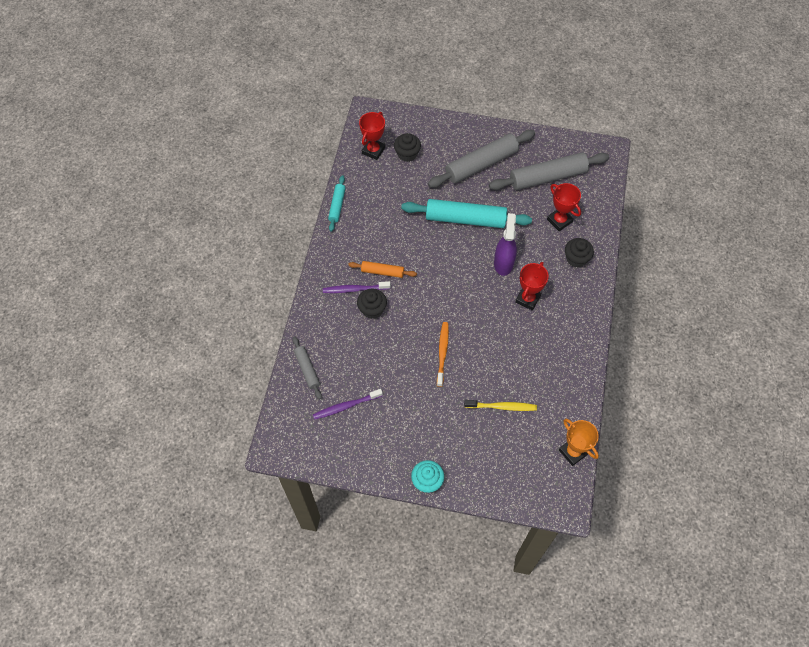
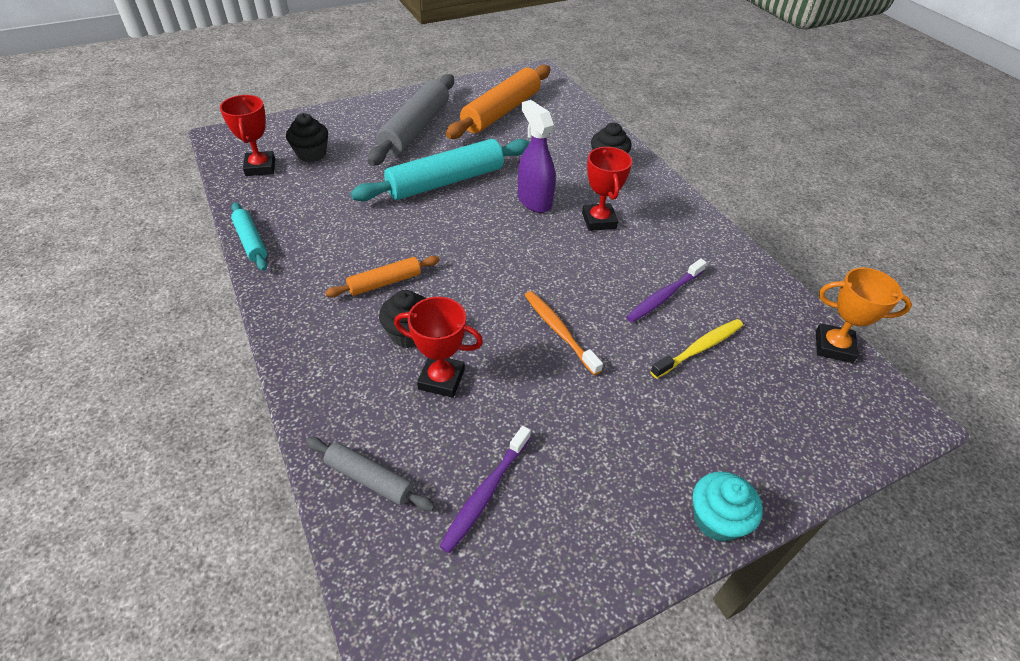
camera: 40 degrees left, 15 degrees down
purple toothbrush [323,281,391,293] -> purple toothbrush moved to [626,259,707,323]
grey rolling pin [489,152,609,190] -> orange rolling pin [446,65,550,139]
red trophy [547,183,581,231] -> red trophy moved to [394,297,483,398]

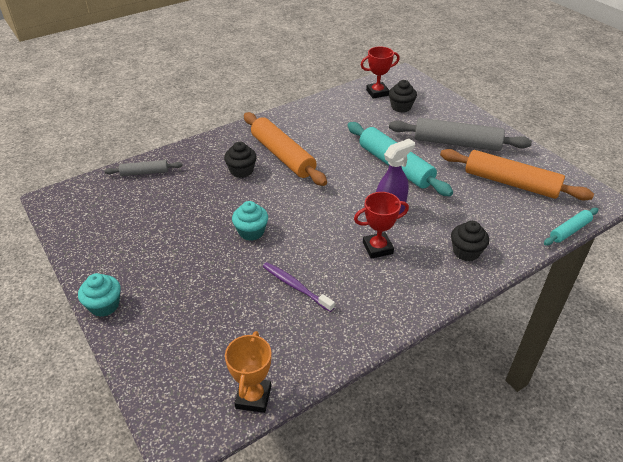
camera: 85 degrees right, 5 degrees down
turquoise rolling pin [231,202,268,271] -> turquoise rolling pin moved to [544,208,598,246]
grey rolling pin [306,437,435,511] -> grey rolling pin turned 60 degrees clockwise [104,160,183,176]
orange rolling pin [325,256,440,297] -> orange rolling pin [244,112,327,186], size x1.94
red trophy [394,297,483,398] -> none
purple toothbrush [439,426,531,553] -> none
orange toothbrush [525,291,603,375] -> turquoise cupcake [232,201,268,241]
yellow toothbrush [650,319,743,379] -> none

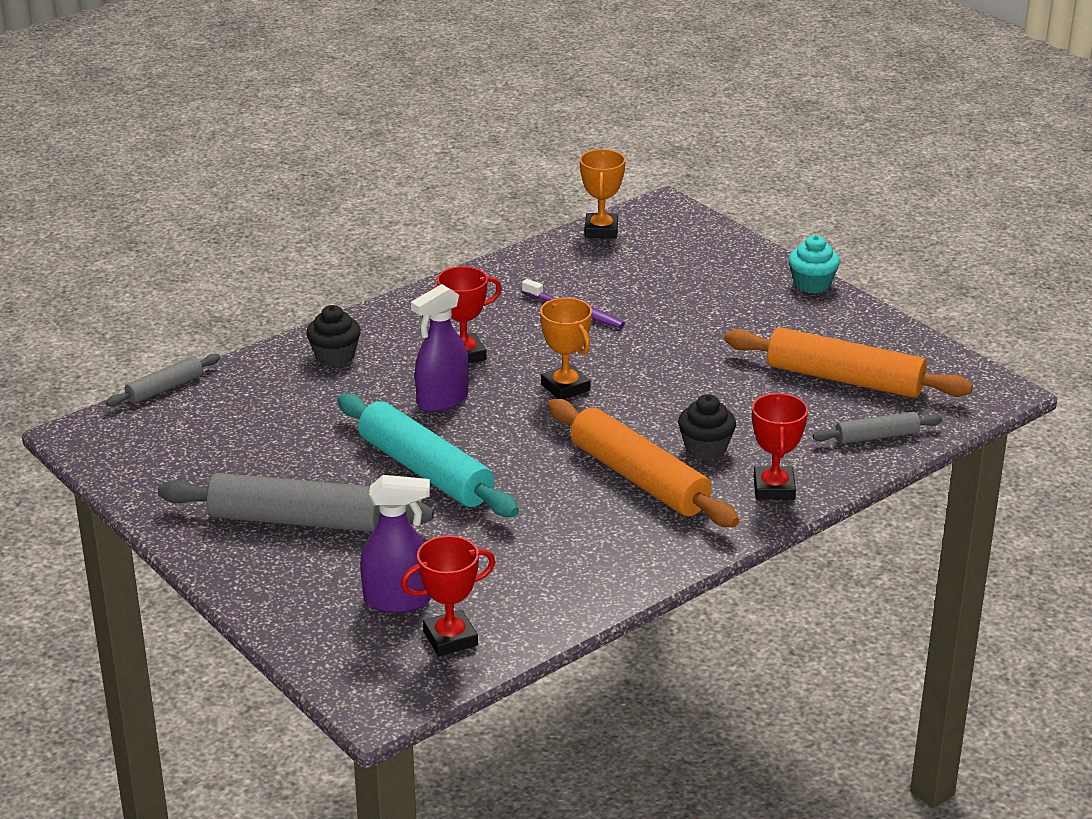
camera: 175 degrees right, 10 degrees down
turquoise cupcake [232,201,268,241] -> none
black cupcake [389,80,417,112] -> purple spray bottle [360,475,431,613]
orange rolling pin [440,149,594,200] -> orange rolling pin moved to [724,327,973,398]
turquoise rolling pin [544,208,598,246] -> grey rolling pin [106,354,220,407]
none -> orange trophy [540,298,592,399]
none -> red trophy [752,393,808,500]

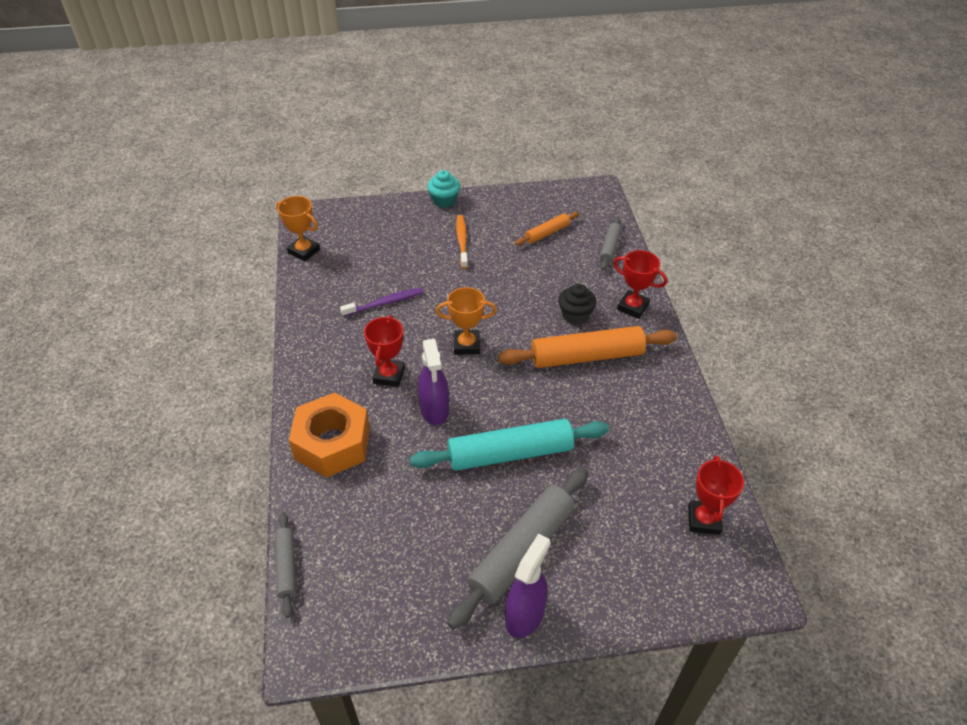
camera: 60 degrees left, 15 degrees up
black cupcake [306,305,361,367] -> orange nut [289,392,370,478]
purple spray bottle [360,475,431,613] -> purple spray bottle moved to [505,534,550,638]
orange rolling pin [724,327,973,398] -> orange rolling pin [515,212,579,246], size x0.52
none -> orange toothbrush [456,215,468,269]

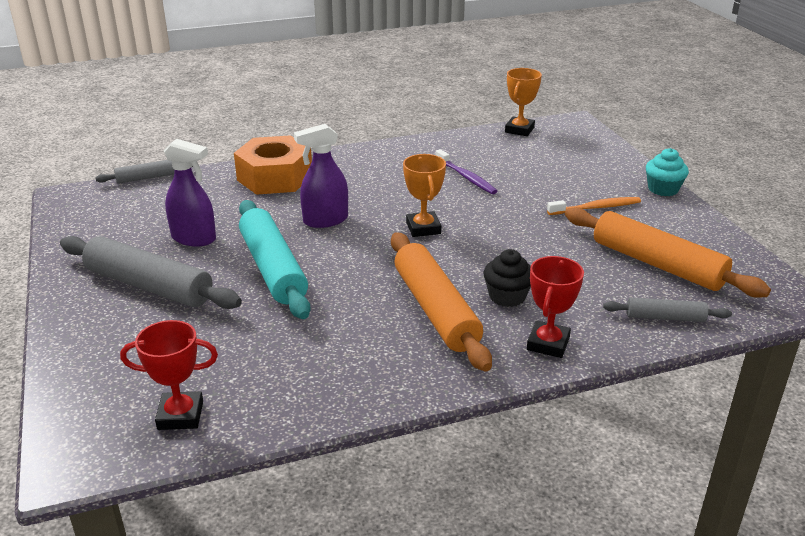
camera: 80 degrees right, 15 degrees down
red trophy [364,315,405,387] -> none
purple spray bottle [505,534,550,638] -> purple spray bottle moved to [164,139,216,246]
orange rolling pin [515,212,579,246] -> orange rolling pin [565,207,771,298], size x1.94

